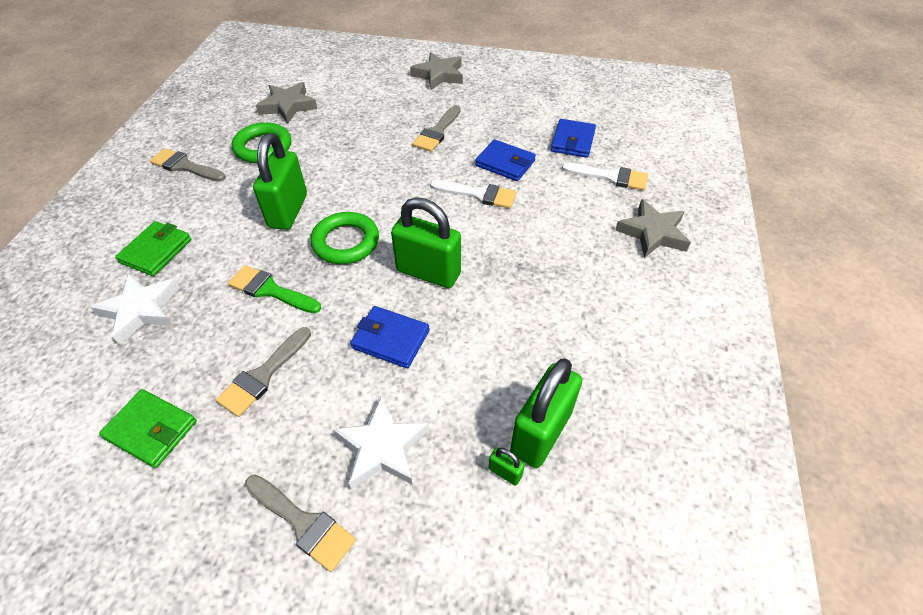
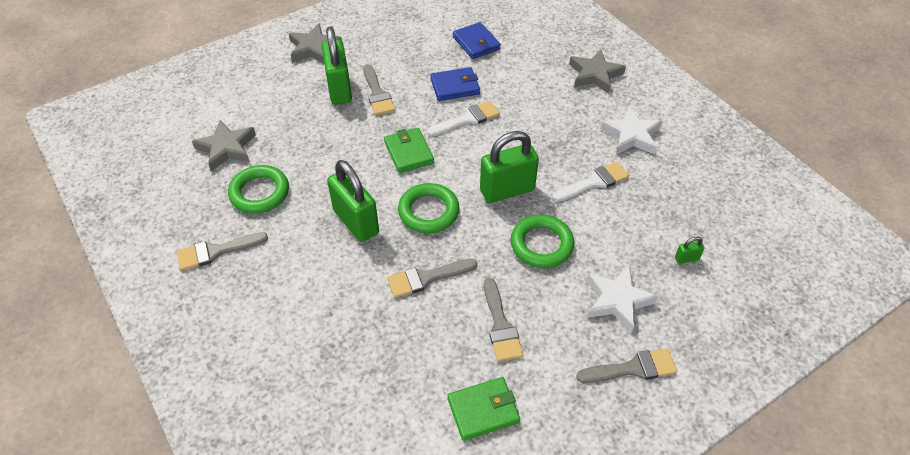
camera: 45 degrees left, 0 degrees up
white star [90,273,180,345] -> white star moved to [601,106,662,155]
green wallet [115,221,192,276] -> green wallet moved to [384,128,434,173]
green brush [228,265,321,313] -> grey brush [387,259,477,298]
blue wallet [350,306,430,368] -> green ring [511,215,574,268]
green padlock [510,358,582,468] -> green padlock moved to [322,27,352,104]
white brush [562,162,648,191] -> white brush moved to [553,161,629,202]

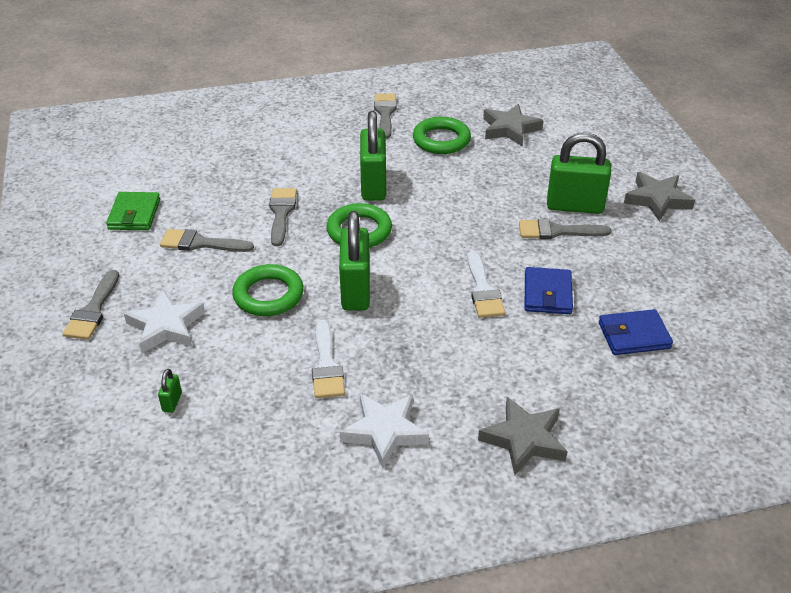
camera: 110 degrees right, 10 degrees down
green padlock [327,160,379,242] -> green padlock turned 75 degrees counterclockwise [360,111,386,201]
green wallet [384,128,434,173] -> none

